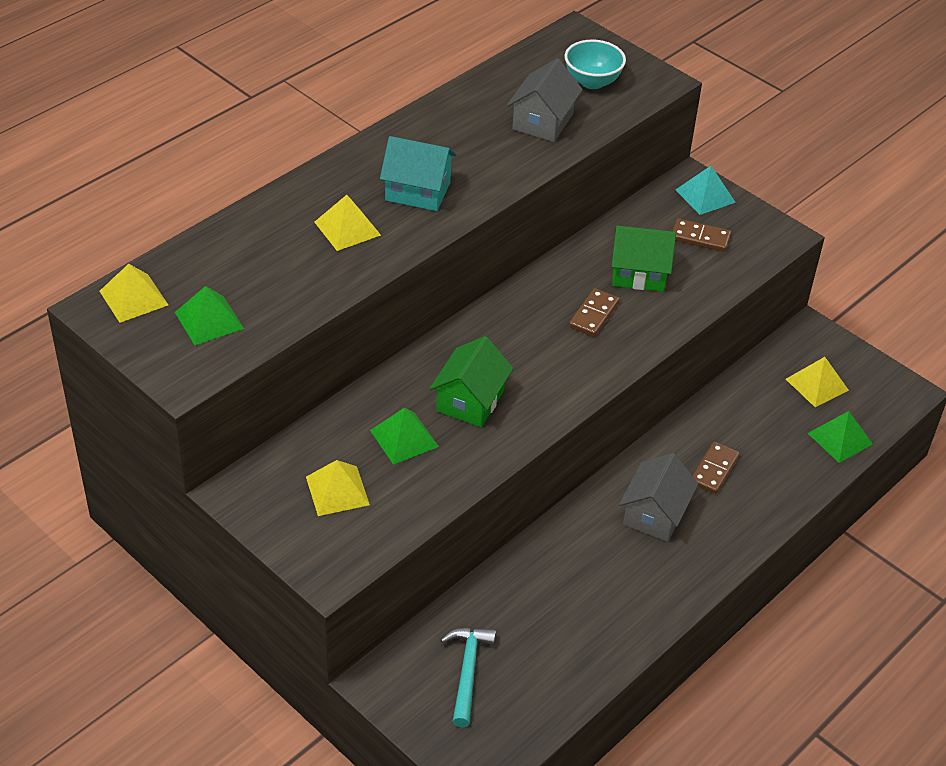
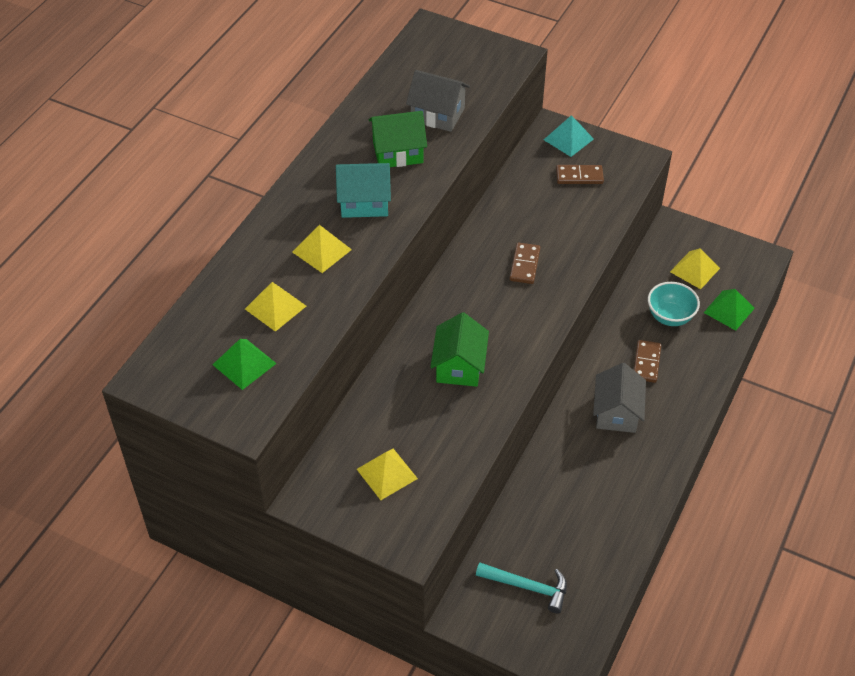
camera: 15 degrees left, 5 degrees up
yellow pyramid [99,264,168,323] -> yellow pyramid moved to [245,282,306,332]
green pyramid [370,408,439,465] -> none
turquoise hammer [441,628,496,727] -> turquoise hammer turned 120 degrees clockwise [476,562,567,613]
grey house [507,59,583,142] -> grey house turned 75 degrees counterclockwise [406,70,470,132]
turquoise bowl [565,39,626,89] -> turquoise bowl moved to [648,282,700,326]
green house [611,226,676,292] -> green house moved to [369,111,427,167]

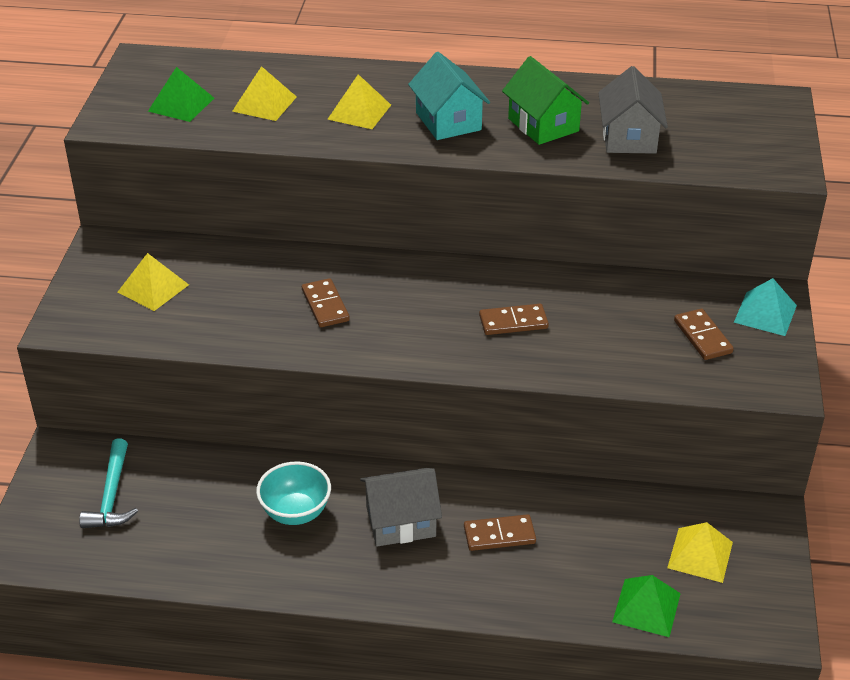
camera: 70 degrees right, 10 degrees down
green house [430,312,489,387] -> brown domino [302,278,350,327]
turquoise bowl [648,282,700,326] -> turquoise bowl moved to [256,461,331,525]

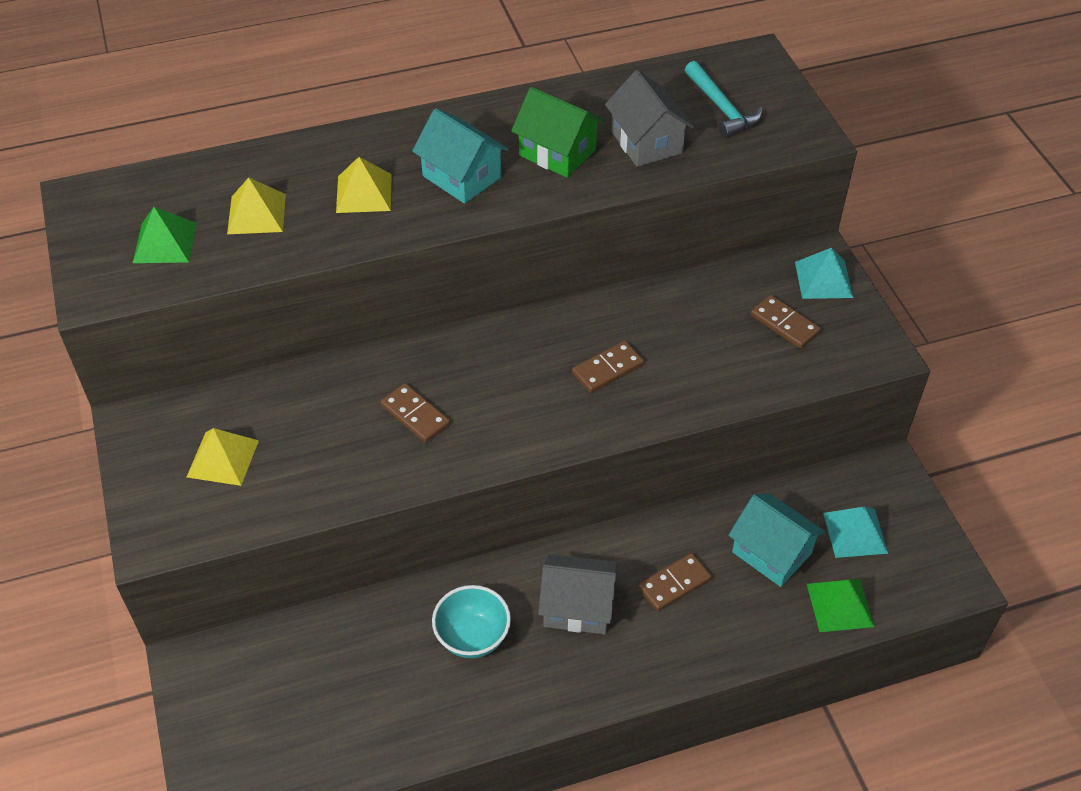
camera: 25 degrees left, 10 degrees up
turquoise hammer [79,439,138,528] -> turquoise hammer moved to [685,61,763,138]
grey house [360,468,442,547] -> grey house turned 45 degrees clockwise [538,554,618,634]
yellow pyramid [667,522,733,583] -> turquoise pyramid [823,506,888,558]
none -> turquoise house [728,493,825,587]

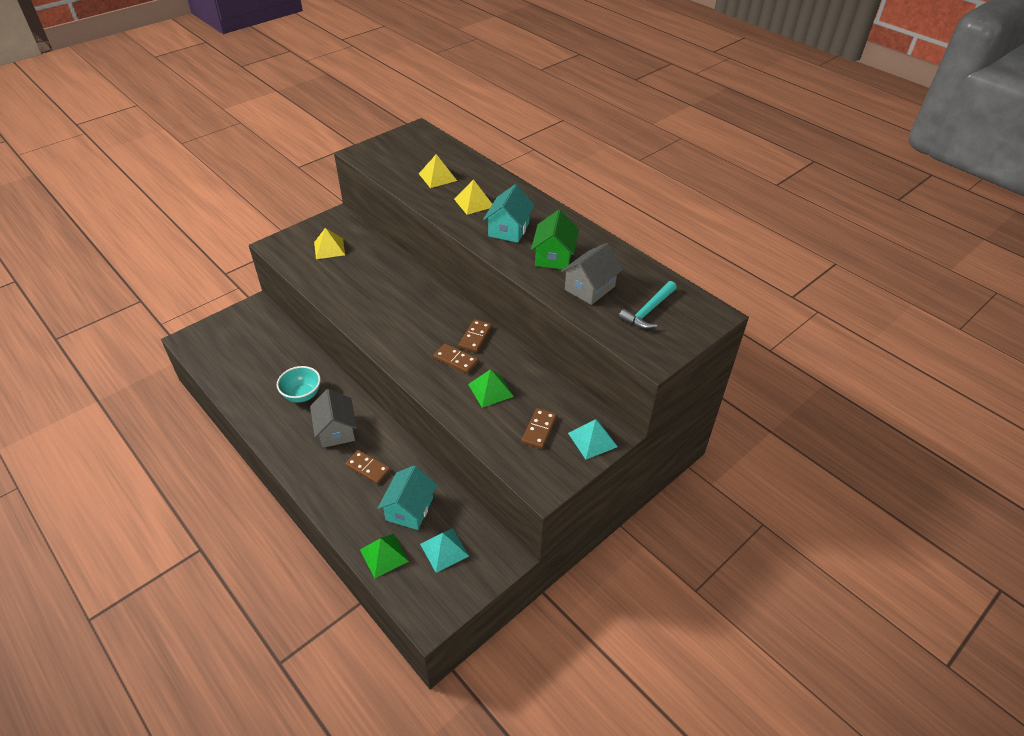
camera: 65 degrees right, 5 degrees down
green pyramid [133,207,197,263] -> green pyramid moved to [468,369,514,408]
brown domino [381,383,450,443] -> brown domino moved to [459,319,492,352]

